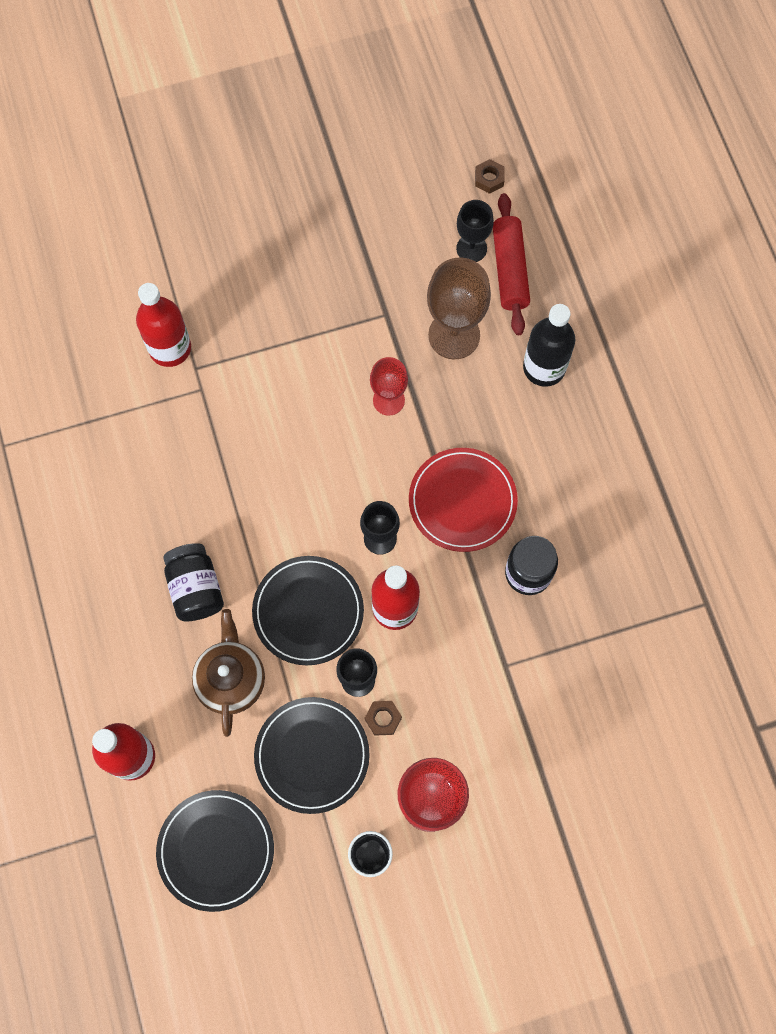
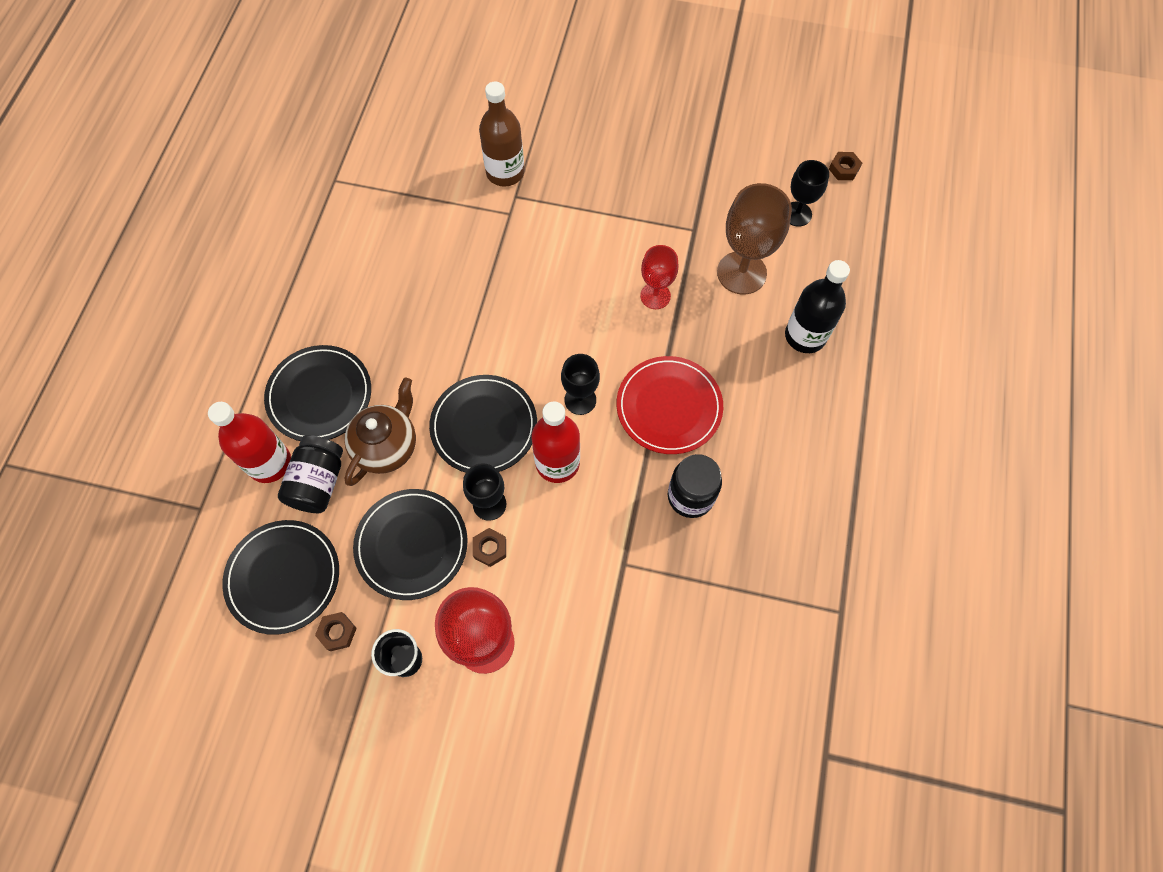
camera: 30 degrees right, 5 degrees down
red bottle [136,283,191,367] -> brown bottle [479,81,524,186]
black jar [163,543,224,621] -> black jar moved to [278,435,343,513]
red rolling pin [493,193,530,335] -> none
none -> black plate [264,345,371,441]
none -> brown nut [315,612,357,651]

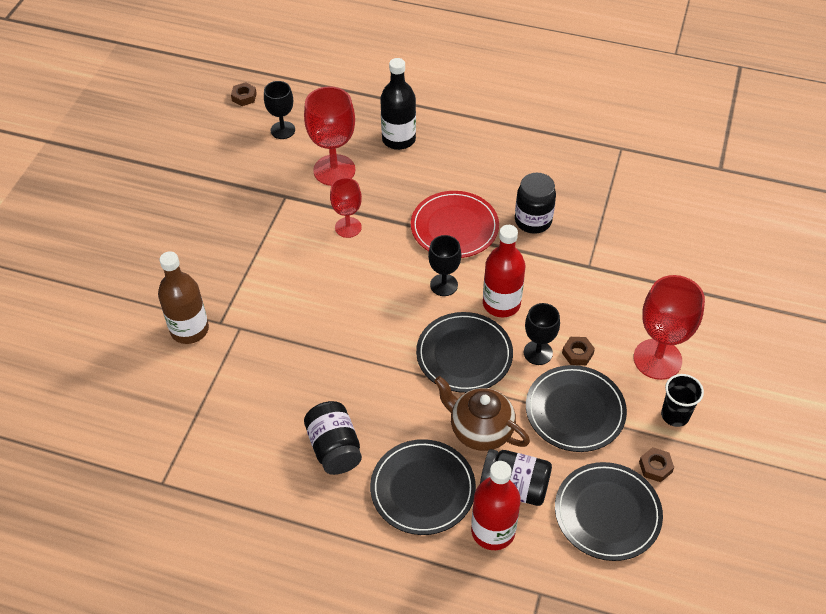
camera: 85 degrees left, 15 degrees down
brown goblet [717,183,792,295] -> red goblet [304,86,355,186]
none -> black jar [304,401,362,475]

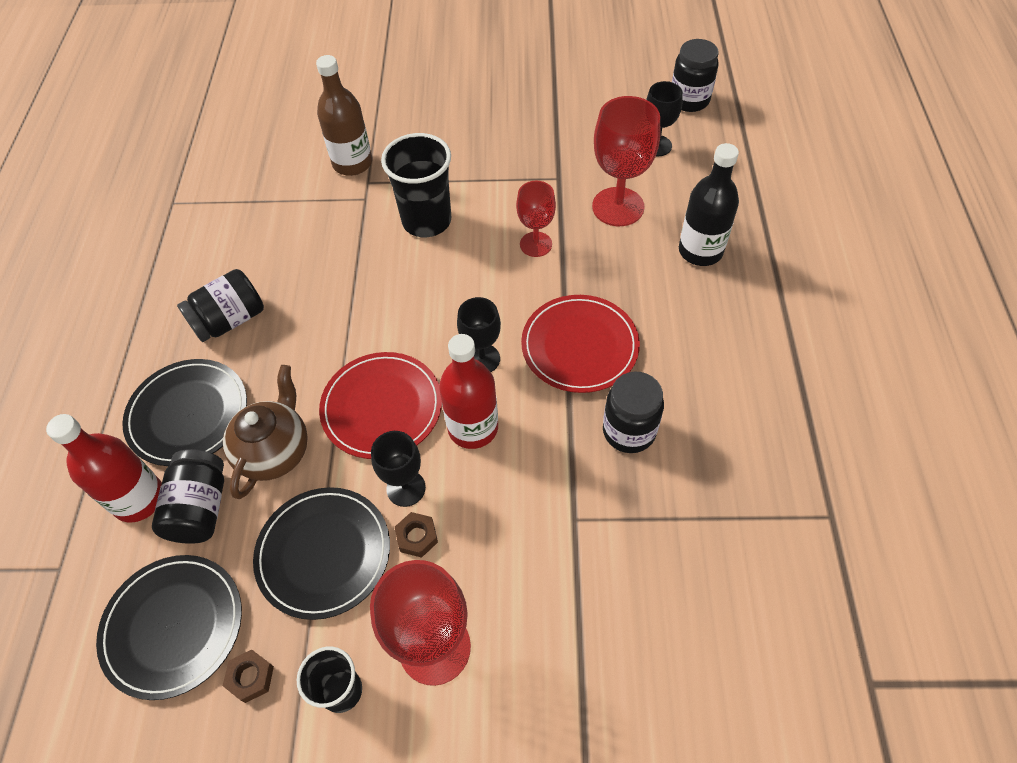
camera: 75 degrees right, 5 degrees up
brown nut [231,82,257,106] -> black jar [672,39,719,112]
black plate [416,312,513,393] -> red plate [319,352,442,459]
none -> black cup [381,133,451,237]

